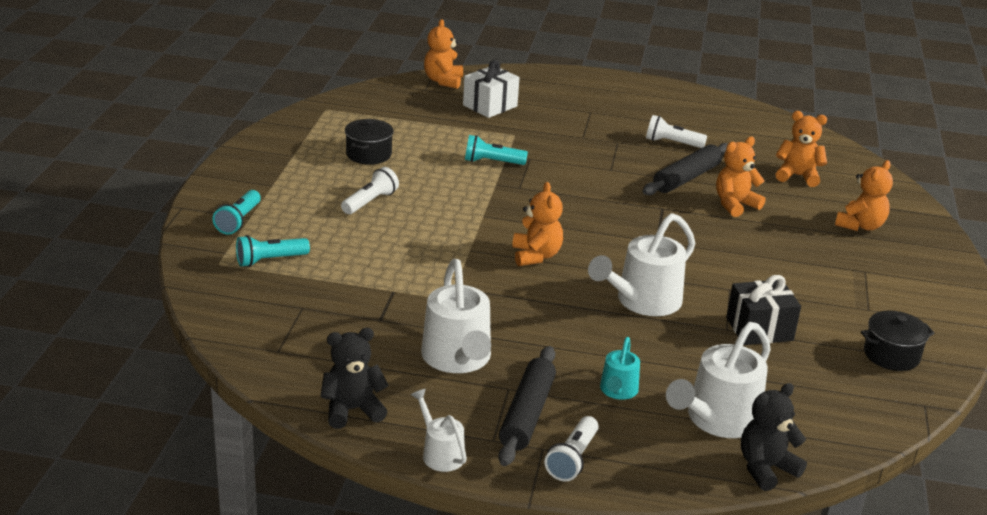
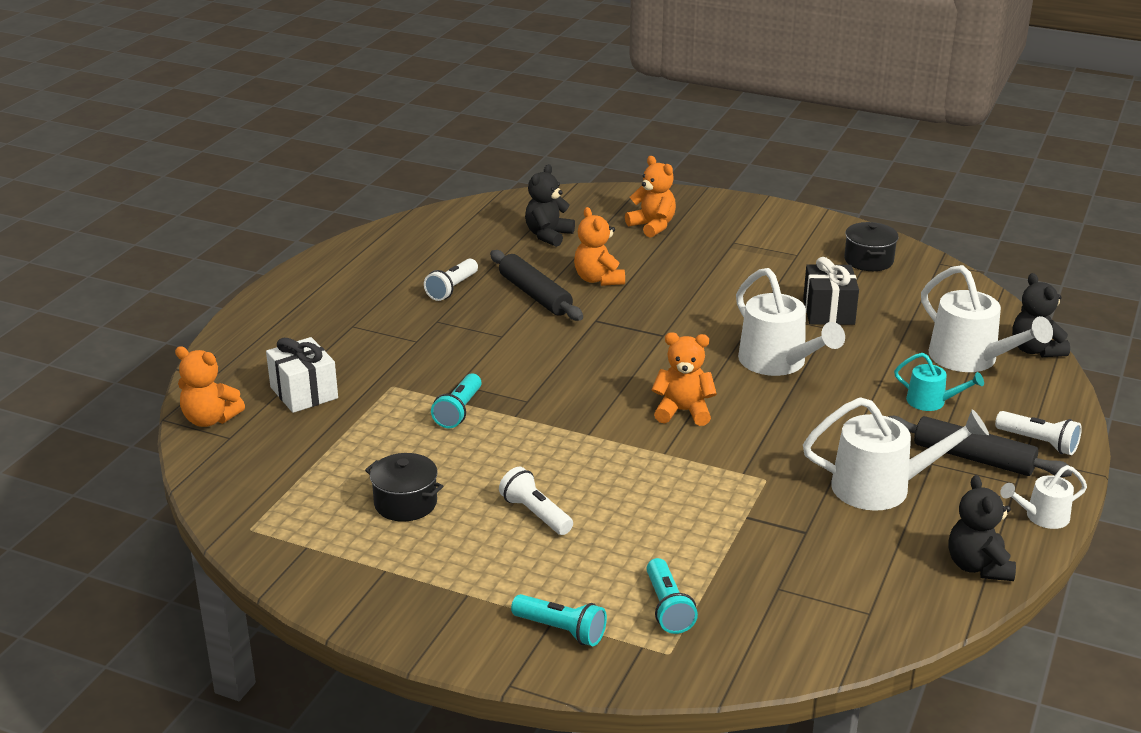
camera: 75 degrees left, 0 degrees up
orange teddy bear [776,111,827,187] -> black teddy bear [525,164,575,247]

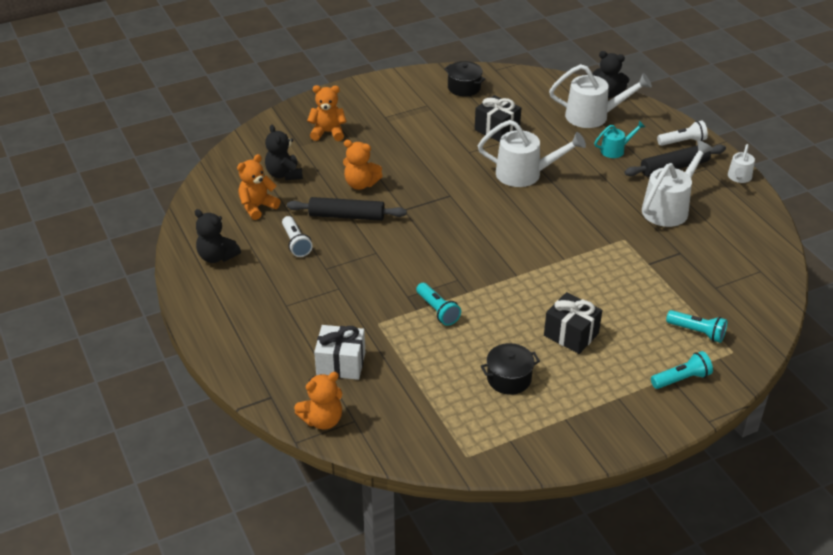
camera: 50 degrees left, 10 degrees up
white flashlight [499,467,573,535] -> black gift [544,292,602,354]
orange teddy bear [652,332,717,426] -> orange teddy bear moved to [237,154,280,220]
black teddy bear [949,475,1016,581] -> black teddy bear moved to [195,209,241,263]

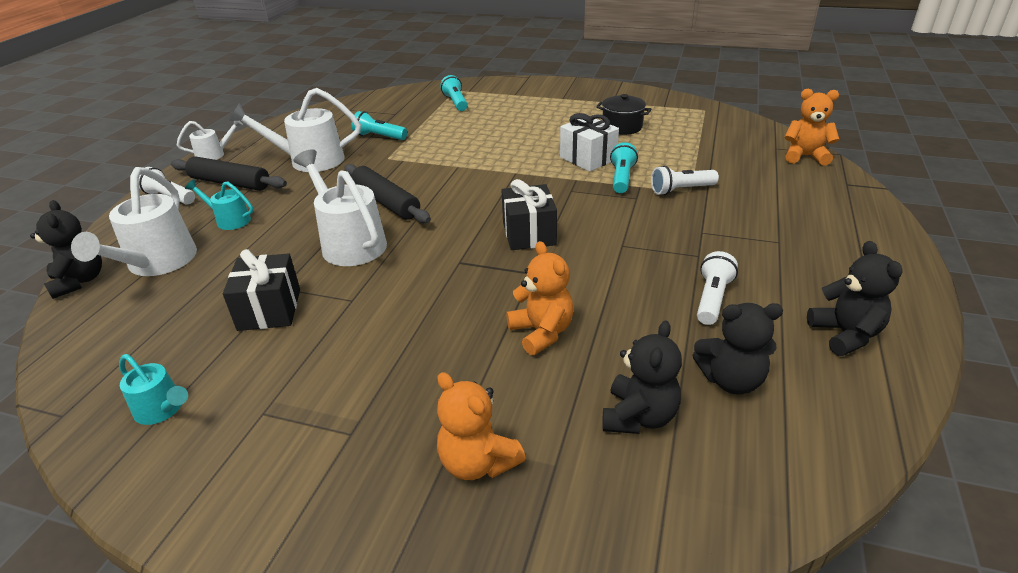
camera: 135 degrees left, 5 degrees down
orange teddy bear [237,154,280,220] -> black teddy bear [693,303,783,395]
black rolling pin [287,197,407,221] -> black rolling pin moved to [344,164,431,223]
white gift [314,325,365,380] -> white gift moved to [560,113,619,172]
black pot [444,61,485,97] -> turquoise watering can [119,354,188,425]
black gift [544,292,602,354] -> black gift moved to [501,179,557,250]
white watering can [549,64,652,128] -> white watering can turned 135 degrees counterclockwise [71,167,197,276]
turquoise flashlight [651,351,713,389] -> turquoise flashlight moved to [352,111,407,140]
none -> white flashlight [651,166,719,195]

